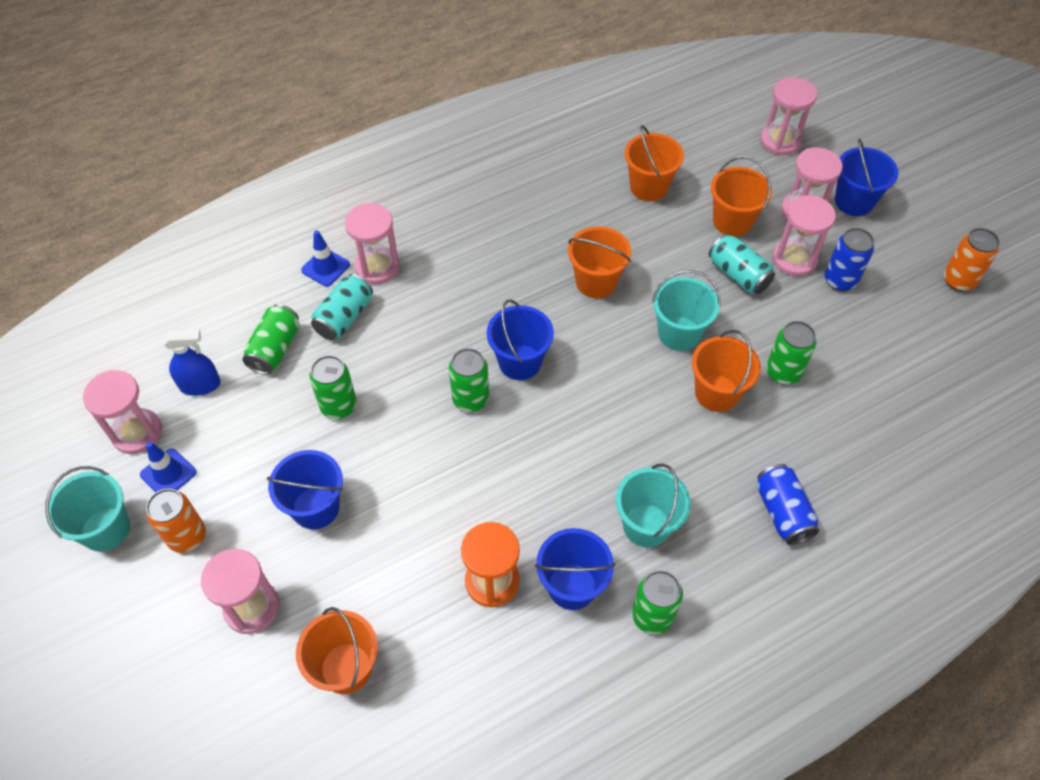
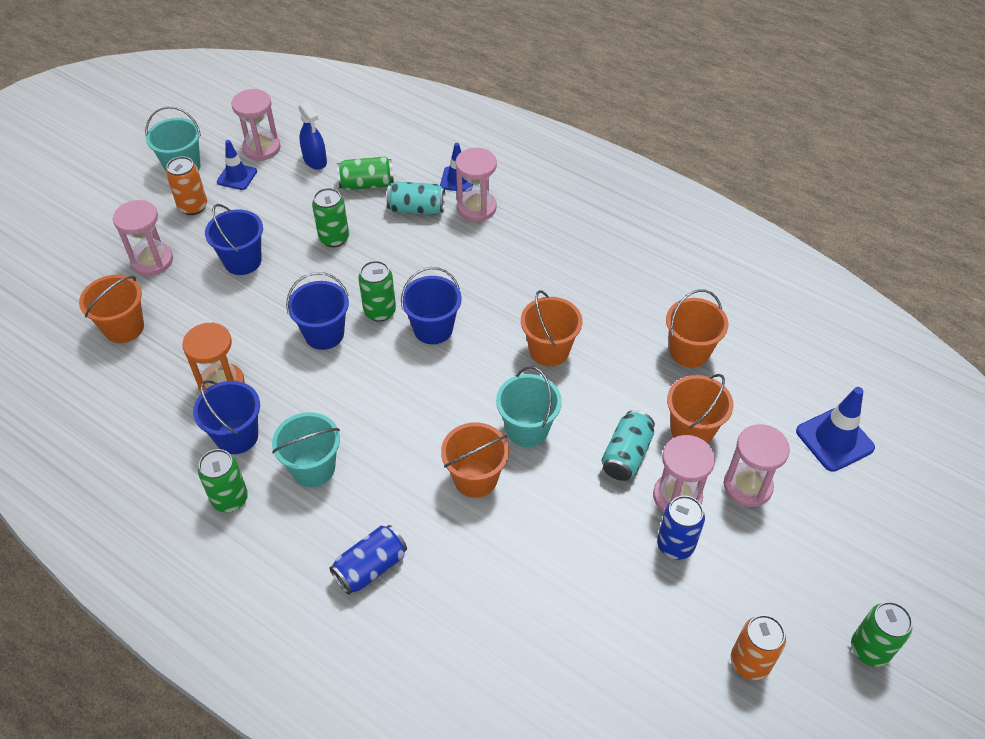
camera: 65 degrees right, 5 degrees down
pink hourglass [760,77,817,155] -> blue traffic cone [796,387,875,472]
green can [766,321,816,385] -> green can moved to [851,602,912,667]
blue bucket [835,138,899,216] -> blue bucket moved to [286,272,349,350]

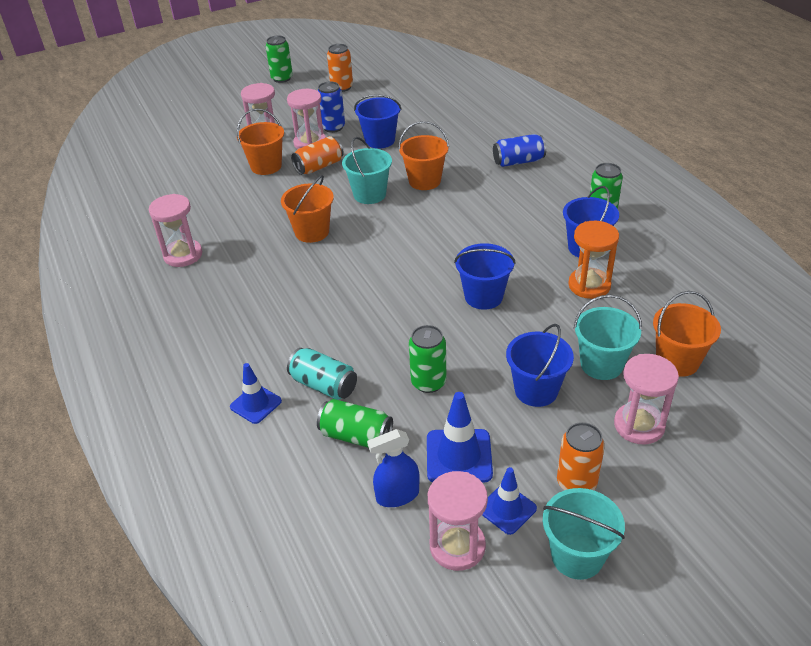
camera: 150 degrees left, 10 degrees down
turquoise bucket [272,412,340,487] -> turquoise bucket moved to [573,295,642,380]
blue spray bottle [298,102,327,170] -> blue spray bottle turned 105 degrees counterclockwise [367,429,420,507]
green can [358,261,396,321] -> none
blue bucket [401,267,462,344] -> blue bucket moved to [354,94,402,149]
pink hourglass [456,148,497,221] -> pink hourglass moved to [149,194,202,267]
turquoise can [602,410,655,481] -> orange can [291,136,344,175]
orange bucket [666,289,728,368] -> none
blue traffic cone [796,387,875,472] -> blue traffic cone moved to [427,392,493,483]

